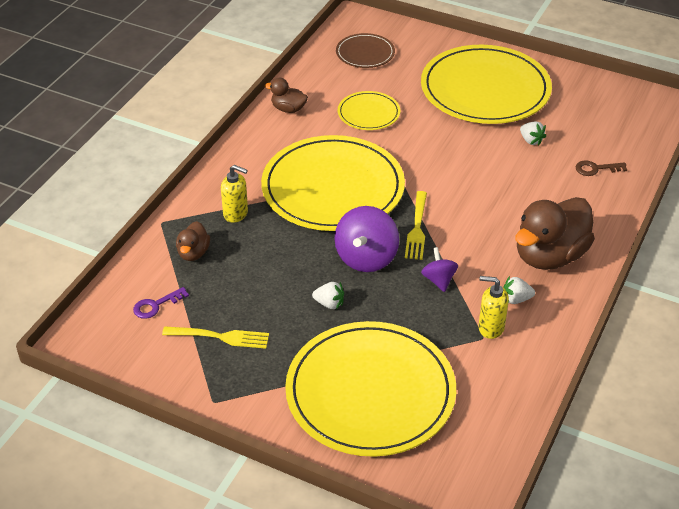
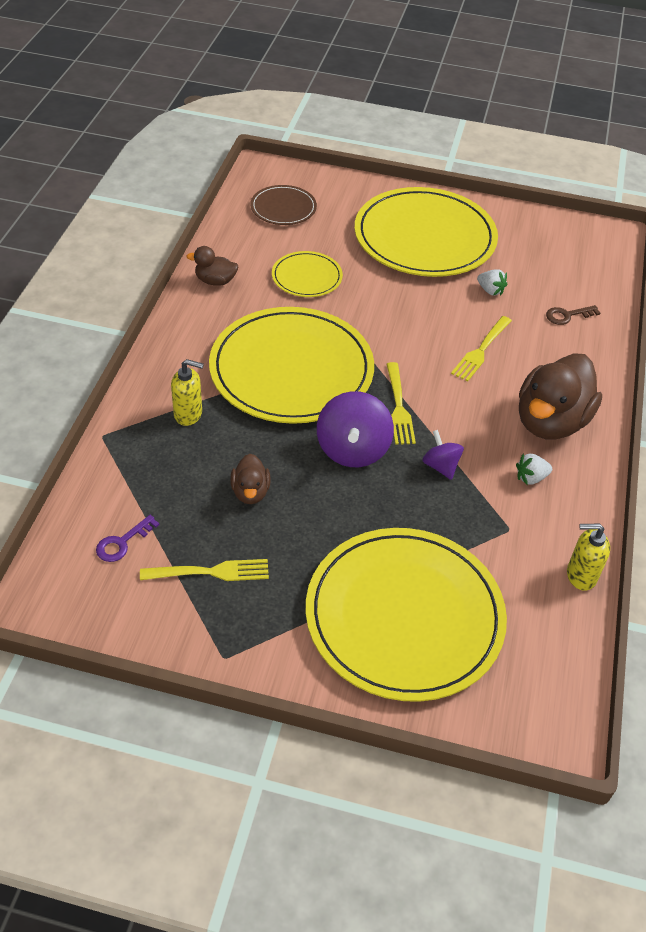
camera: 15 degrees left, 5 degrees up
brown duck [176,221,210,261] -> brown duck moved to [230,454,271,504]
white strawberry [312,282,344,309] -> none
yellow soap dispenser [478,276,509,339] -> yellow soap dispenser moved to [567,524,610,591]
none -> yellow fork [451,316,512,382]

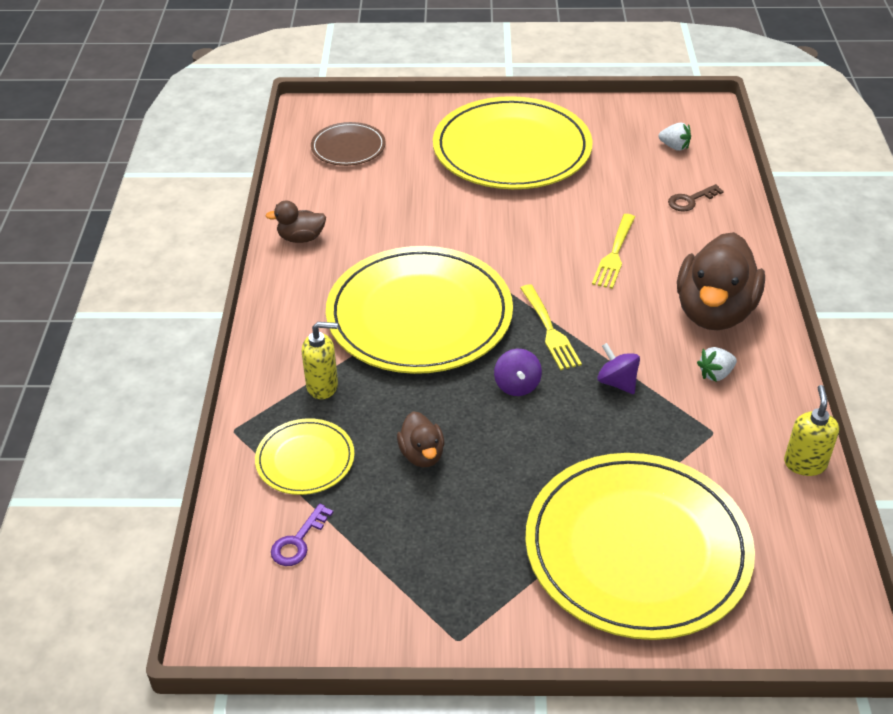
camera: 10 degrees left, 5 degrees down
yellow fork [140,559,269,581] -> none
yellow plate [272,251,343,297] -> yellow plate moved to [255,418,354,495]
purple spinning top [317,391,394,467] -> purple spinning top [494,349,542,396], size x0.56
white strawberry [477,269,507,296] -> white strawberry moved to [658,123,691,151]
yellow soap dispenser [567,524,610,591] -> yellow soap dispenser turned 105 degrees clockwise [784,385,839,476]

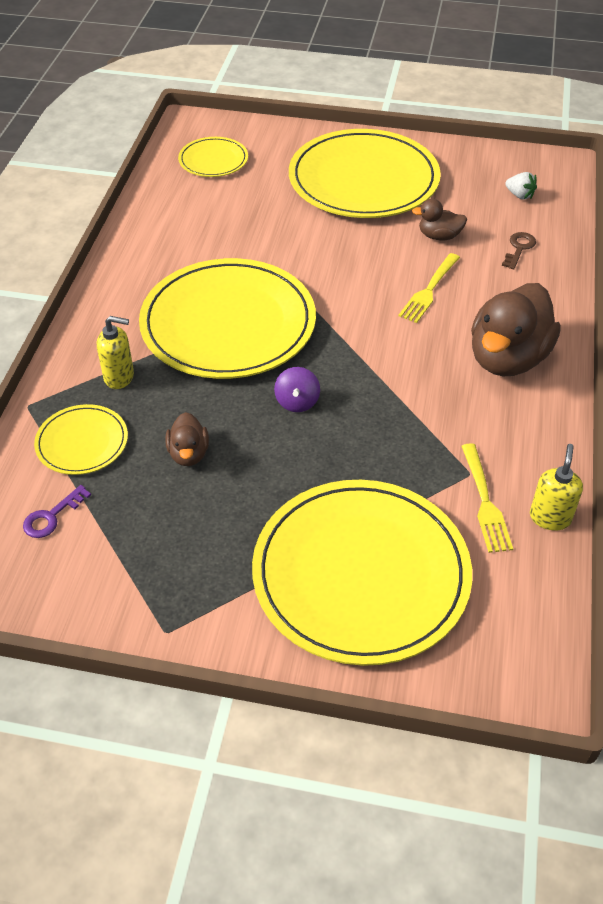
camera: 10 degrees right, 5 degrees up
brown duck [266,200,326,243] -> brown duck moved to [412,199,467,240]
brown plate [311,122,386,166] -> yellow plate [178,137,248,177]
yellow fork [520,284,582,370] -> yellow fork moved to [462,443,513,553]
purple spinning top [597,343,640,394] -> none
brown key [668,184,724,212] -> brown key turned 135 degrees clockwise [502,232,536,269]
white strawberry [697,347,737,382] -> none

